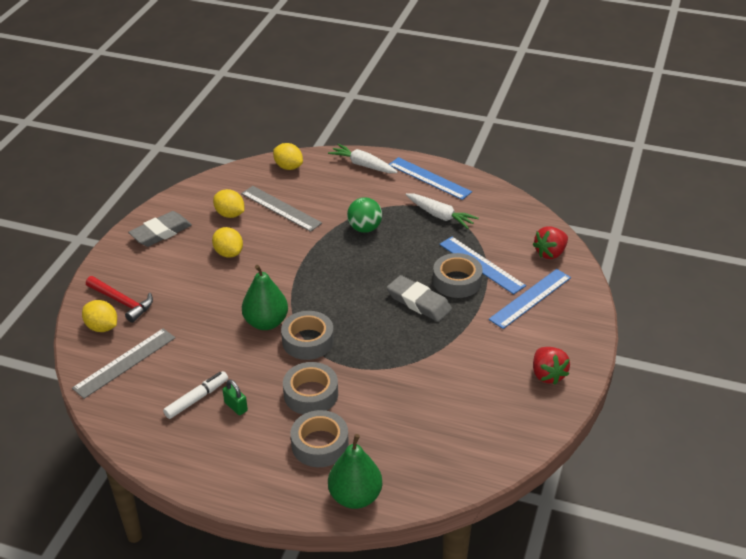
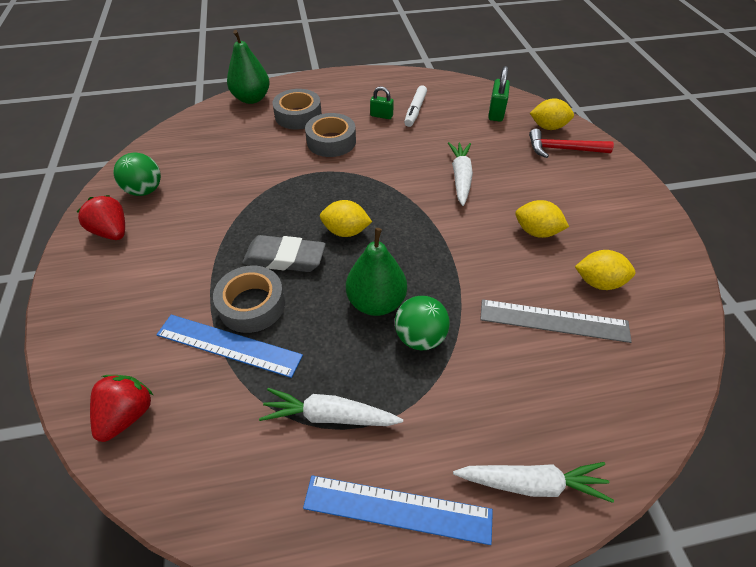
camera: 150 degrees right, 10 degrees up
grey ruler [72,328,175,399] -> green padlock [488,66,510,121]
grey eraser [128,211,192,247] -> none
green pear [242,265,288,330] -> green pear moved to [346,228,407,316]
yellow lemon [273,143,303,170] -> yellow lemon moved to [320,200,372,237]
grey tape [281,311,334,360] -> none
blue ruler [489,269,571,329] -> none
none -> green ball [114,153,161,196]
none -> white carrot [448,142,473,206]

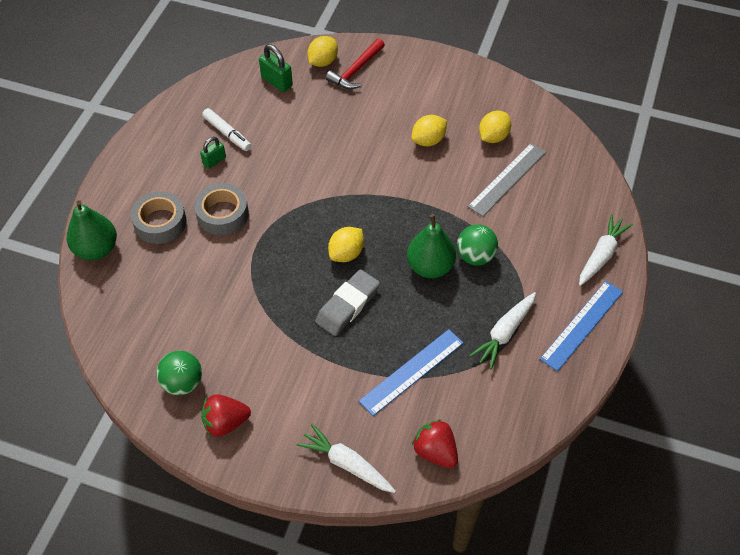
camera: 60 degrees left, 5 degrees up
grey tape [213,266,285,333] -> none
white carrot [448,142,473,206] -> white carrot moved to [297,424,396,493]

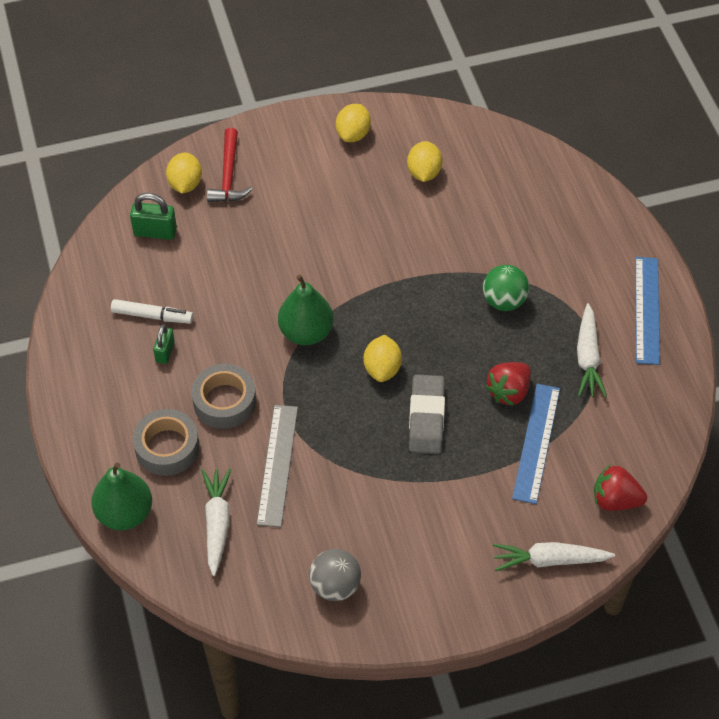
camera: 35 degrees left, 0 degrees up
green ball [156,351,202,395] -> grey ball [309,549,361,601]
red strawberry [201,394,251,437] -> red strawberry moved to [485,362,531,406]
green pear [407,214,456,278] -> green pear moved to [278,275,334,345]
yellow lemon [412,115,447,146] -> yellow lemon moved to [336,104,371,142]
grey ruler [467,143,546,217] -> grey ruler moved to [257,405,298,527]
white carrot [579,214,633,286] -> white carrot moved to [201,468,231,576]

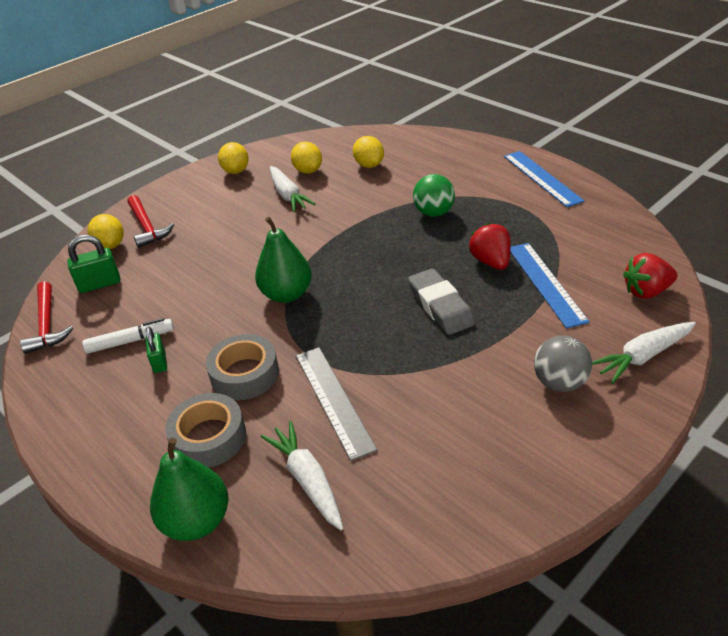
camera: 25 degrees left, 15 degrees down
grey ball [309,549,361,601] -> grey ball moved to [534,336,592,392]
yellow lemon [364,335,402,382] -> yellow lemon moved to [353,136,384,168]
red strawberry [485,362,531,406] -> red strawberry turned 150 degrees clockwise [469,223,511,270]
white carrot [577,303,607,397] -> white carrot moved to [270,166,316,212]
none -> red hammer [20,281,73,354]

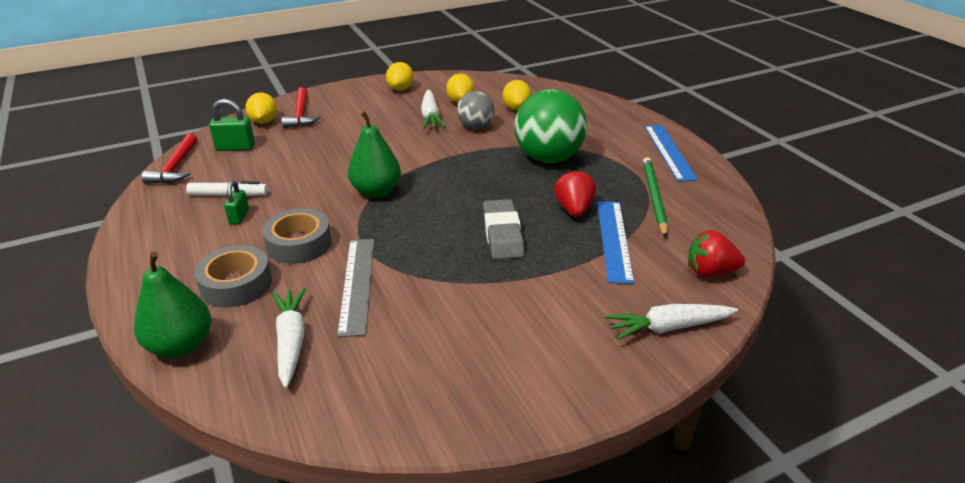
camera: 15 degrees right, 5 degrees down
green ball [413,174,455,217] -> green ball [514,89,587,163], size x1.76
grey ball [534,336,592,392] -> grey ball moved to [457,91,494,129]
none -> green pencil [643,157,668,237]

